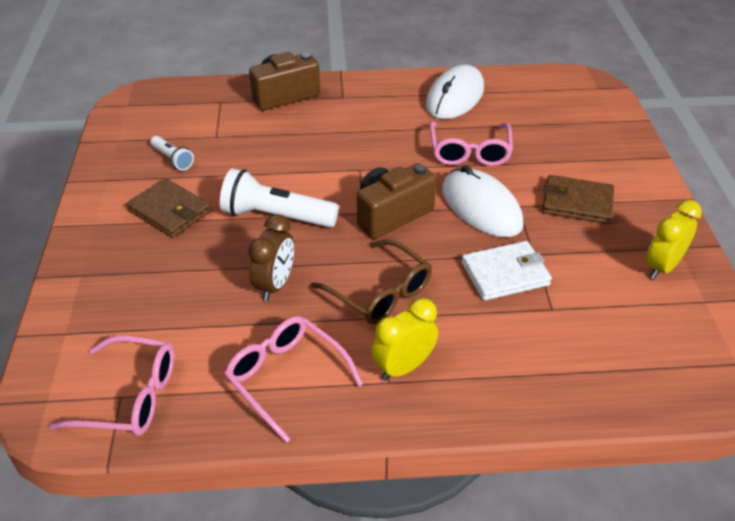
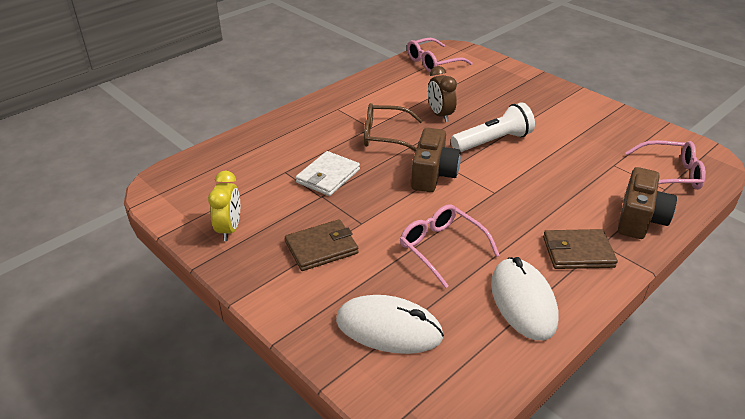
camera: 140 degrees right, 5 degrees down
brown wallet [126,178,211,238] -> brown wallet moved to [543,229,618,269]
white flashlight [150,136,194,171] -> none
pink glasses [224,316,363,443] -> pink glasses moved to [625,140,706,190]
yellow clock [372,298,438,381] -> none
white mouse [442,165,524,237] -> white mouse moved to [336,295,444,354]

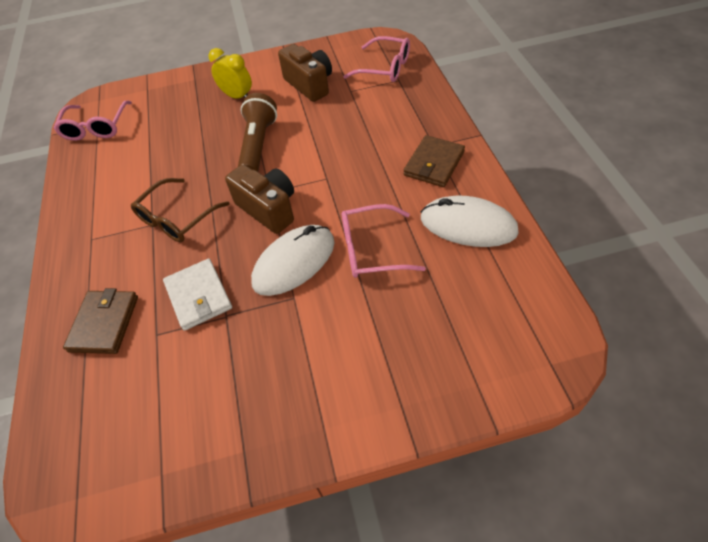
camera: 55 degrees left, 15 degrees up
yellow clock [208,171,240,241] -> yellow clock moved to [208,48,252,99]
brown wallet [285,219,358,271] -> brown wallet moved to [63,288,138,354]
white mouse [336,295,444,354] -> white mouse moved to [251,225,334,296]
brown clock [428,66,457,122] -> none
white flashlight [451,102,535,152] -> brown flashlight [238,93,277,172]
brown camera [618,167,677,239] -> brown camera moved to [278,44,332,102]
pink glasses [625,140,706,190] -> pink glasses turned 75 degrees clockwise [343,36,410,82]

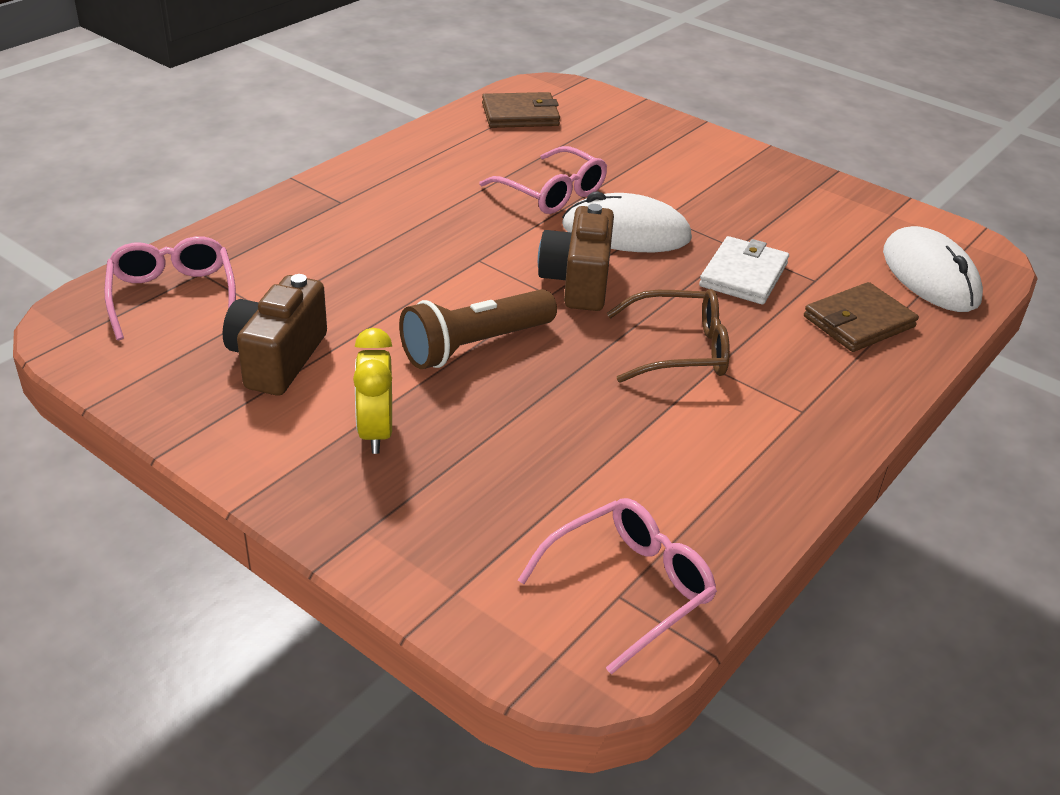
camera: 135 degrees left, 15 degrees down
brown wallet [404,135,465,187] -> brown wallet moved to [482,92,560,128]
white mouse [421,196,519,247] -> white mouse moved to [883,226,983,312]

